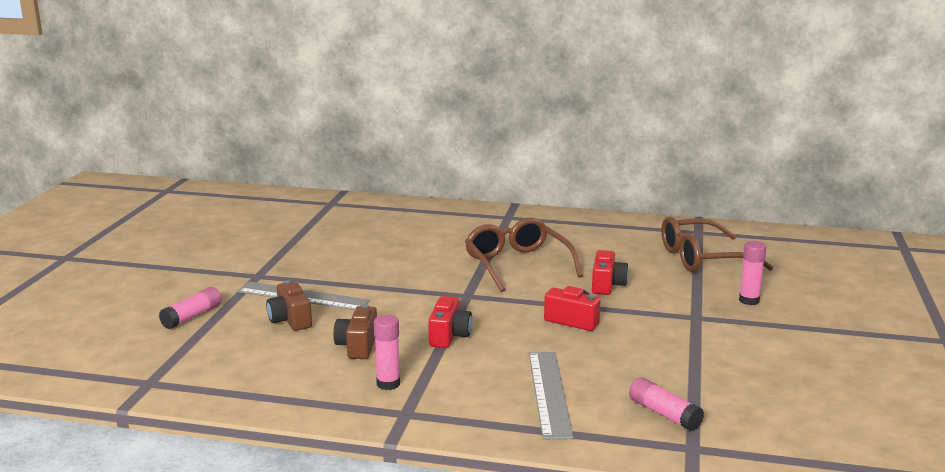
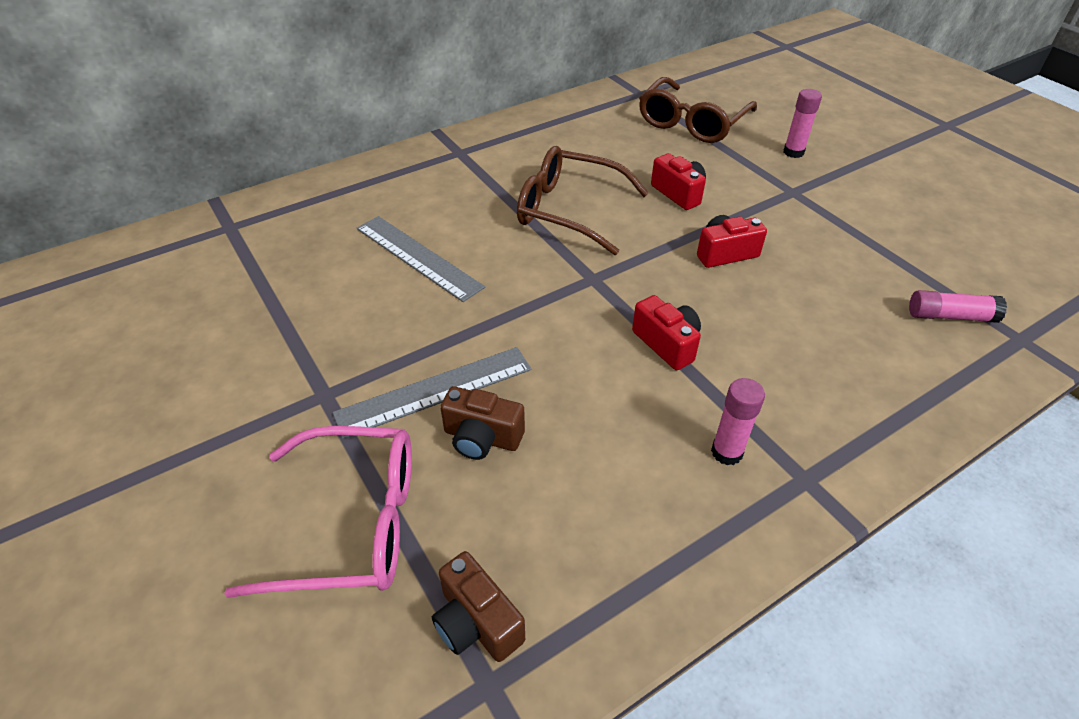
camera: 45 degrees left, 25 degrees up
pink glue stick [159,287,222,329] -> pink glasses [224,426,412,598]
brown camera [334,304,377,359] -> brown camera moved to [432,551,525,662]
grey ruler [529,352,574,439] -> grey ruler moved to [357,216,485,302]

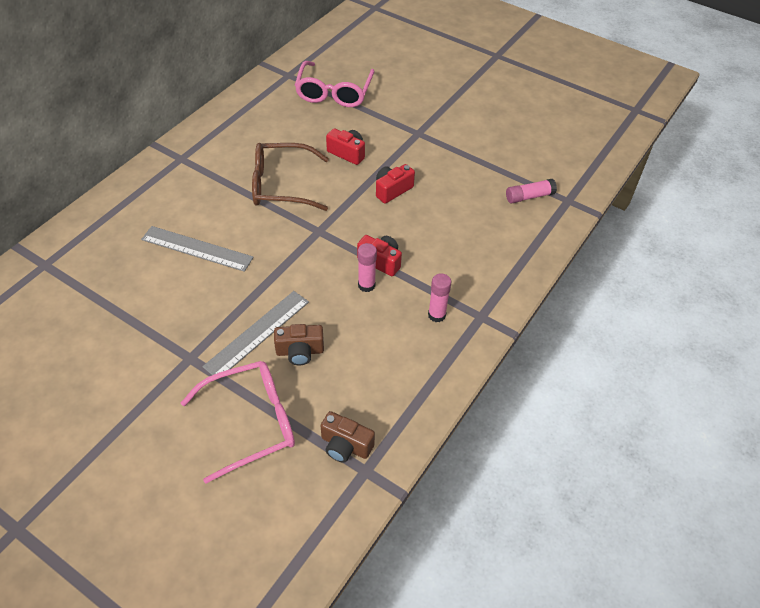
camera: 25 degrees left, 5 degrees up
brown glasses [639,77,757,143] -> pink glasses [295,61,375,107]
pink glue stick [783,89,822,158] -> pink glue stick moved to [358,243,377,292]

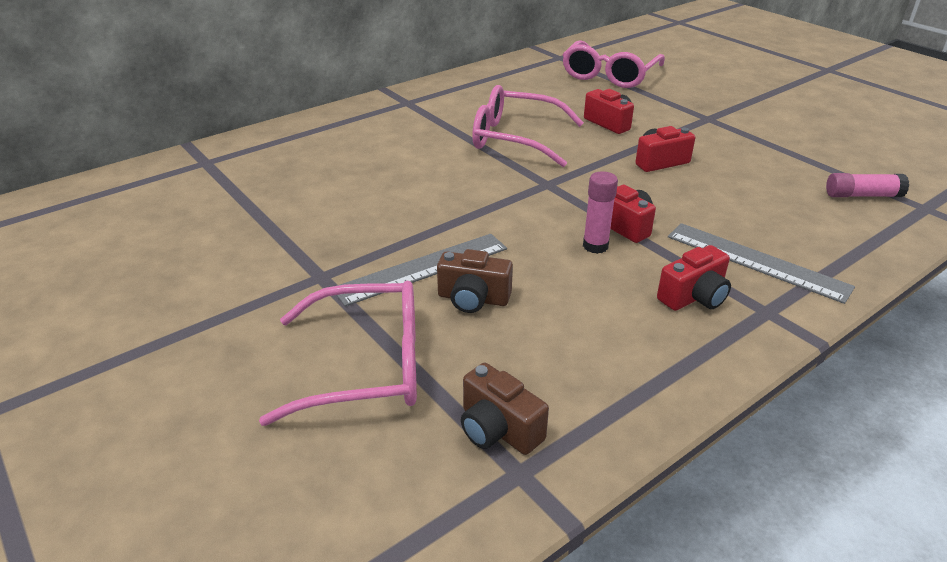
camera: 20 degrees right, 15 degrees down
grey ruler [141,226,254,272] -> grey ruler moved to [668,223,855,304]
brown glasses [252,143,329,211] -> pink glasses [472,85,584,167]
pink glue stick [428,273,451,322] -> red camera [657,245,731,311]

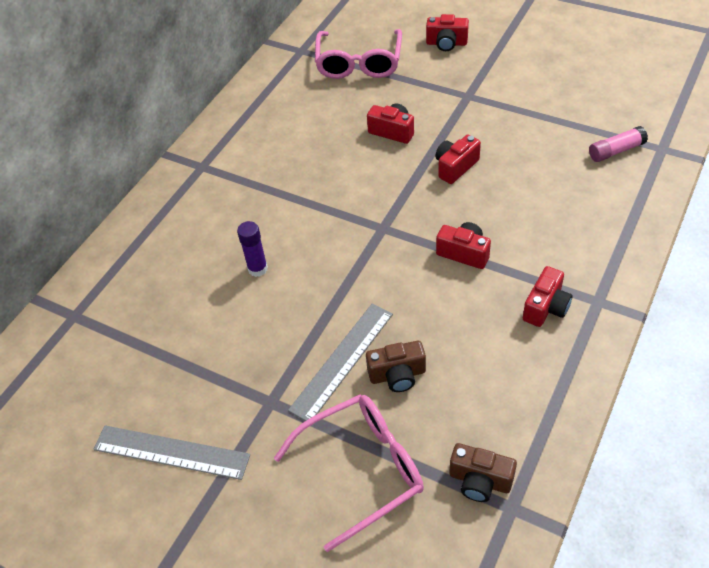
camera: 20 degrees left, 15 degrees up
pink glasses [472,85,584,167] -> none
pink glue stick [583,171,618,254] -> none
grey ruler [668,223,855,304] -> grey ruler moved to [94,425,250,480]
none -> purple glue stick [237,221,268,277]
none -> red camera [426,14,469,51]

